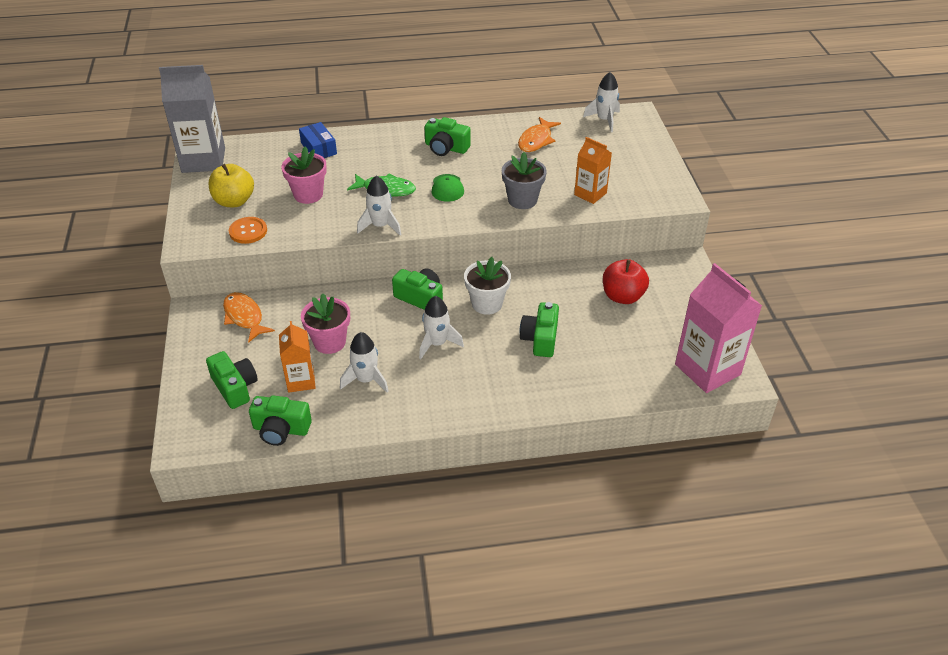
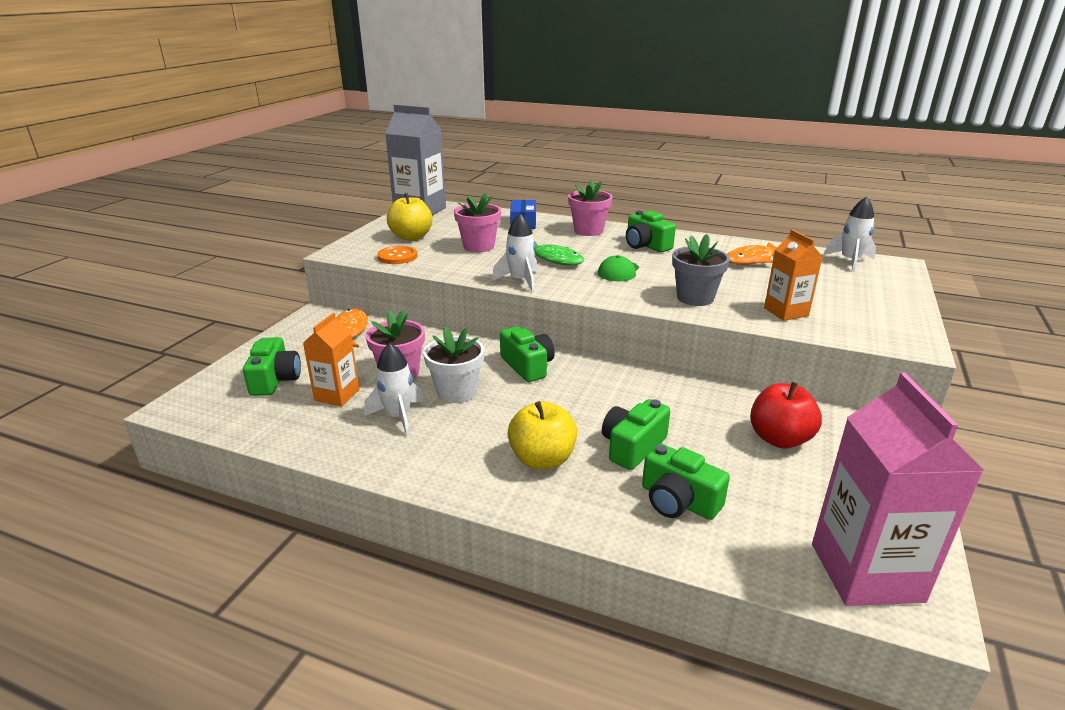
camera: 30 degrees right, 15 degrees down
green camera [249,395,312,446] -> green camera moved to [642,444,730,520]
white rocket [419,296,464,359] -> none
white flower pot [464,257,511,315] -> white flower pot moved to [423,327,485,403]
none -> yellow apple [507,401,577,470]
none -> pink flower pot [568,179,613,236]

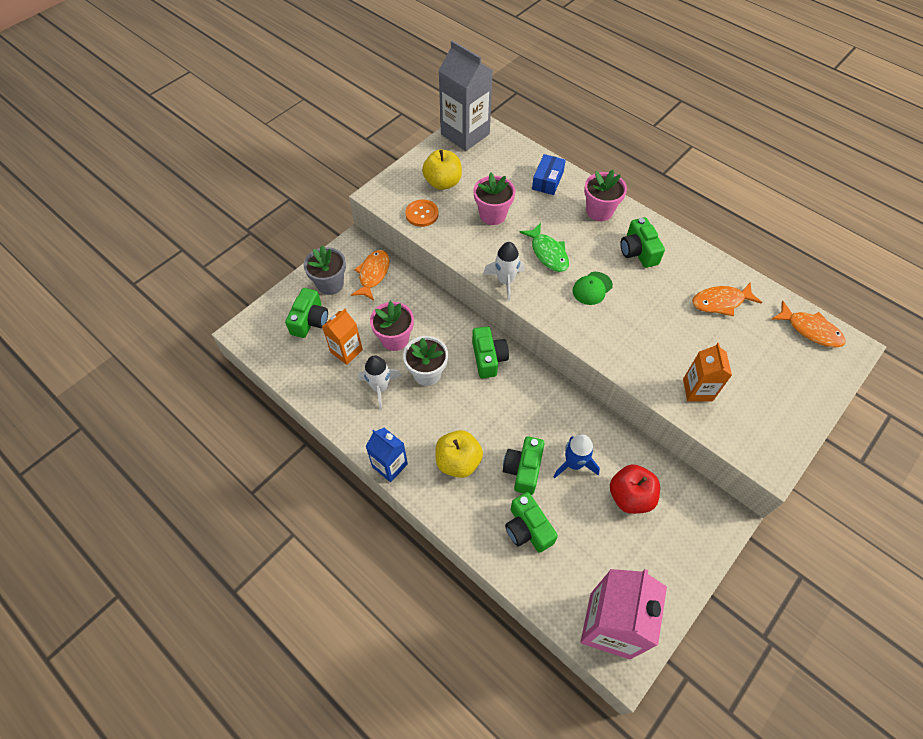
camera: 20 degrees right, 30 degrees up
green camera [602,399,670,470] -> green camera turned 45 degrees counterclockwise [503,437,545,495]
grey flower pot [672,234,730,306] -> grey flower pot moved to [304,246,346,295]
white rocket [824,197,876,272] -> orange fish [772,301,846,348]
none -> blue carton [366,428,408,482]
none -> blue rocket [553,434,600,478]

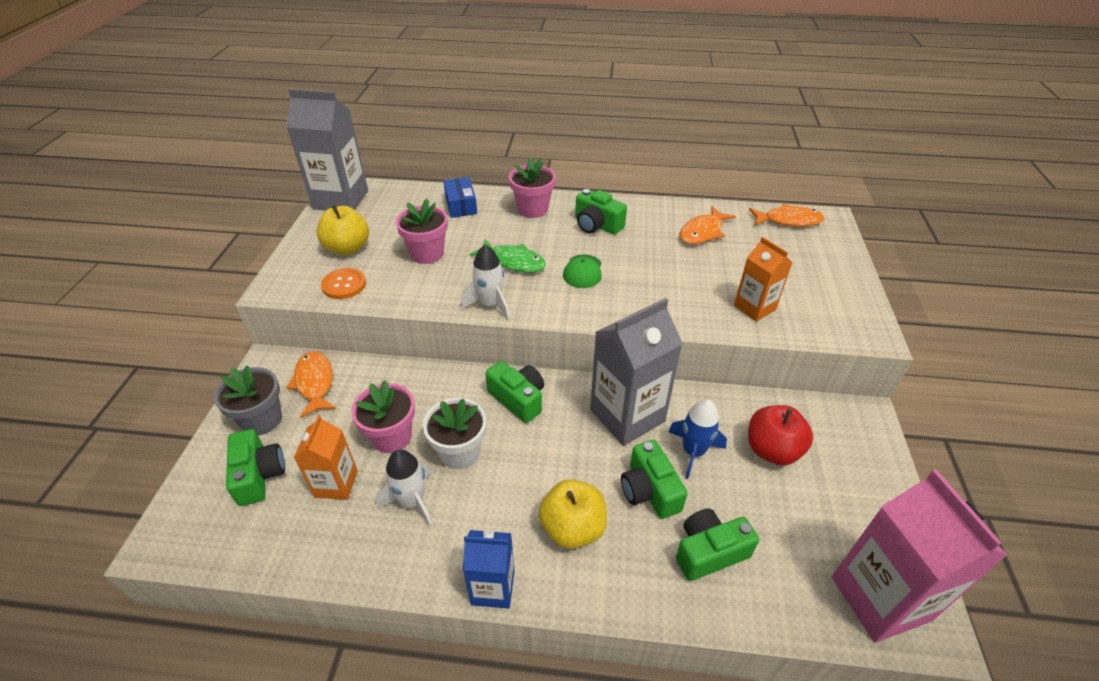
camera: 35 degrees left, 15 degrees down
green camera [505,492,558,553] -> green camera turned 135 degrees clockwise [676,508,759,581]
none -> grey carton [590,298,683,446]

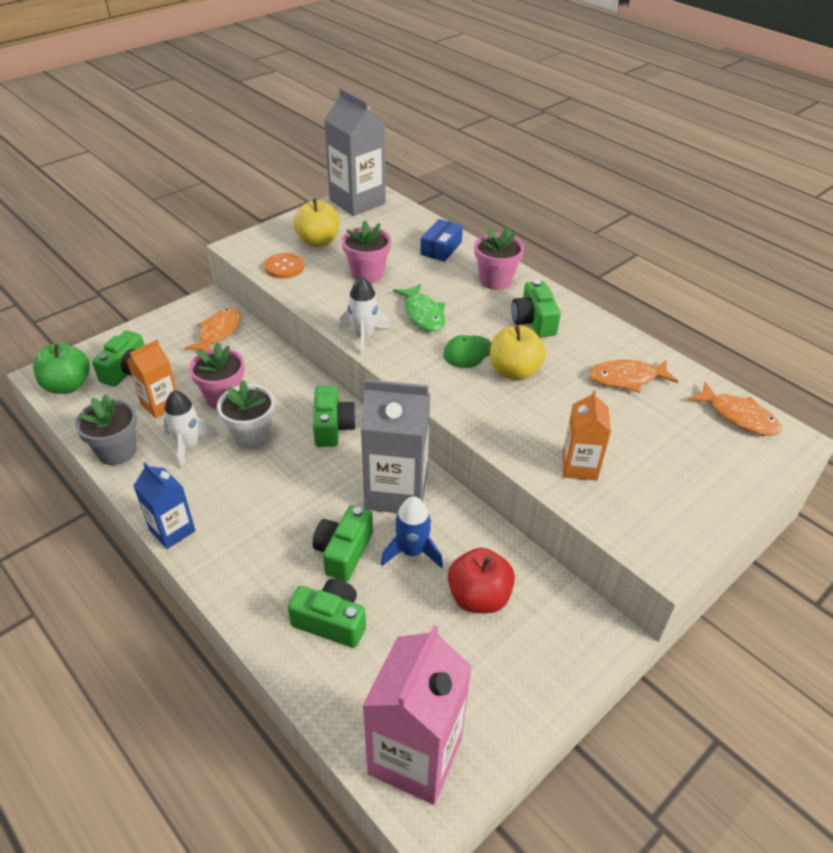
camera: 40 degrees right, 0 degrees up
grey flower pot [214,365,282,435] -> grey flower pot moved to [75,394,137,465]
yellow apple [539,479,607,549] -> yellow apple moved to [490,325,546,380]
none -> green apple [33,343,90,394]

